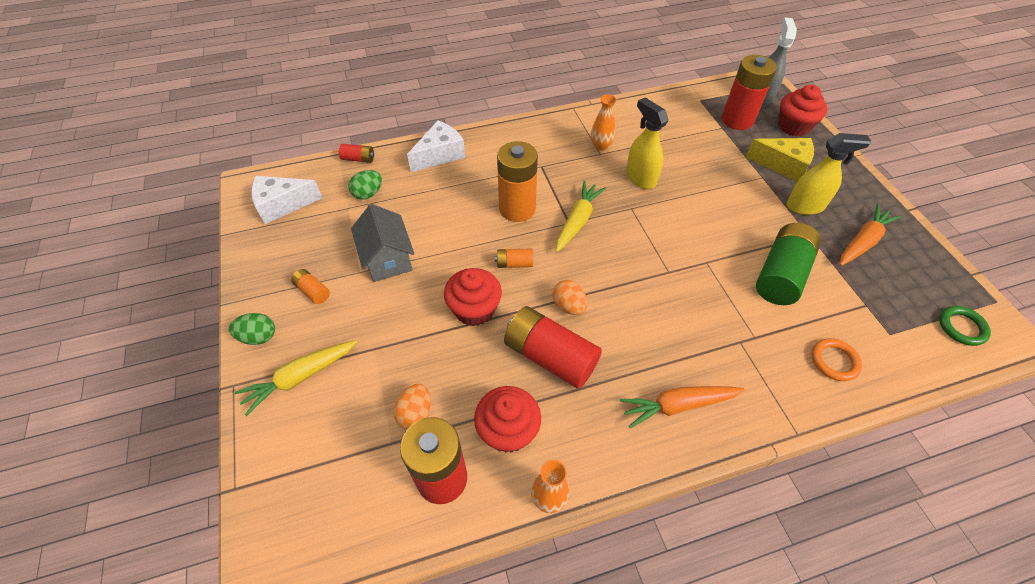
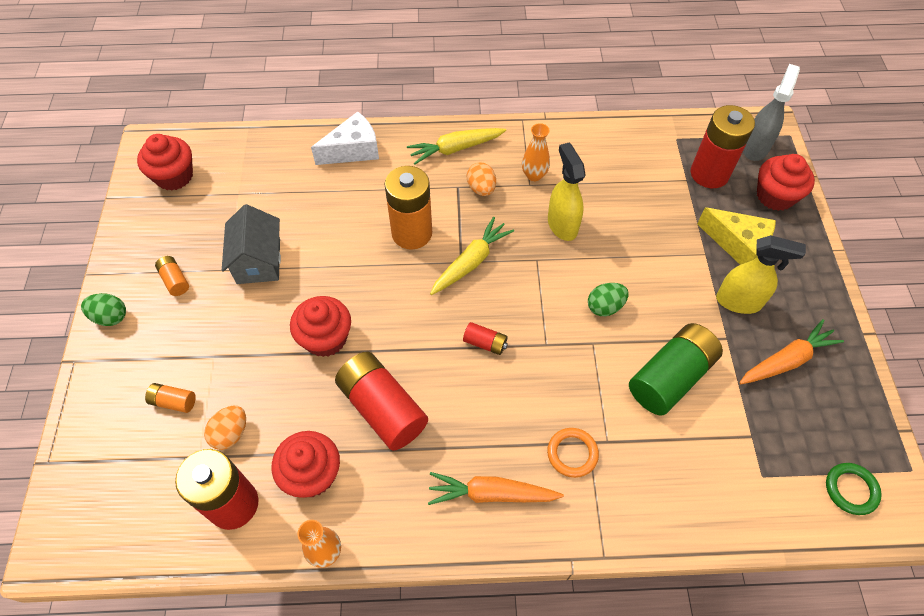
camera: 15 degrees right, 5 degrees up
yellow carrot [235,340,357,416] -> yellow carrot moved to [407,128,506,164]
white cheese [251,176,322,224] -> red cupcake [137,134,193,191]
red battery [339,144,374,163] -> red battery moved to [463,322,508,355]
green egg [348,170,382,199] -> green egg moved to [588,283,628,316]
orange battery [495,248,533,268] -> orange battery moved to [145,383,196,413]
orange egg [553,280,587,315] -> orange egg moved to [467,162,496,196]
orange ring [812,338,862,381] -> orange ring moved to [547,428,599,478]

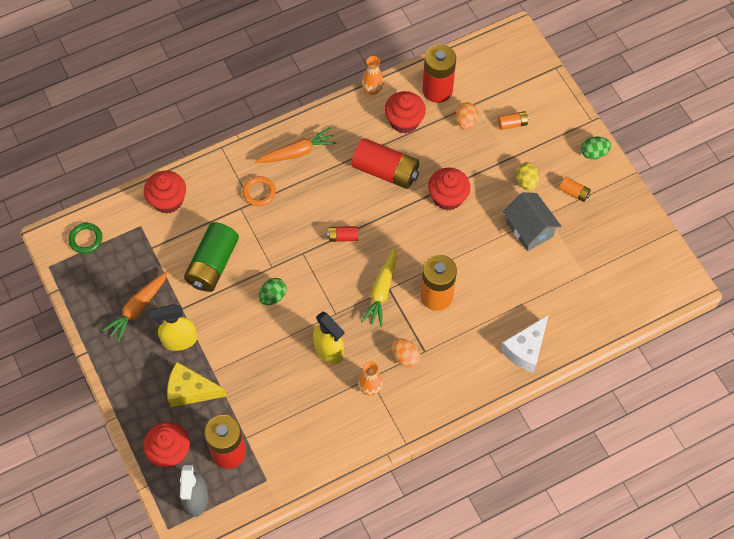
camera: 155 degrees right, 5 degrees up
red cupcake [137,134,193,191] -> red cupcake moved to [144,171,186,214]
yellow carrot [407,128,506,164] -> none
none -> yellow egg [516,162,539,191]

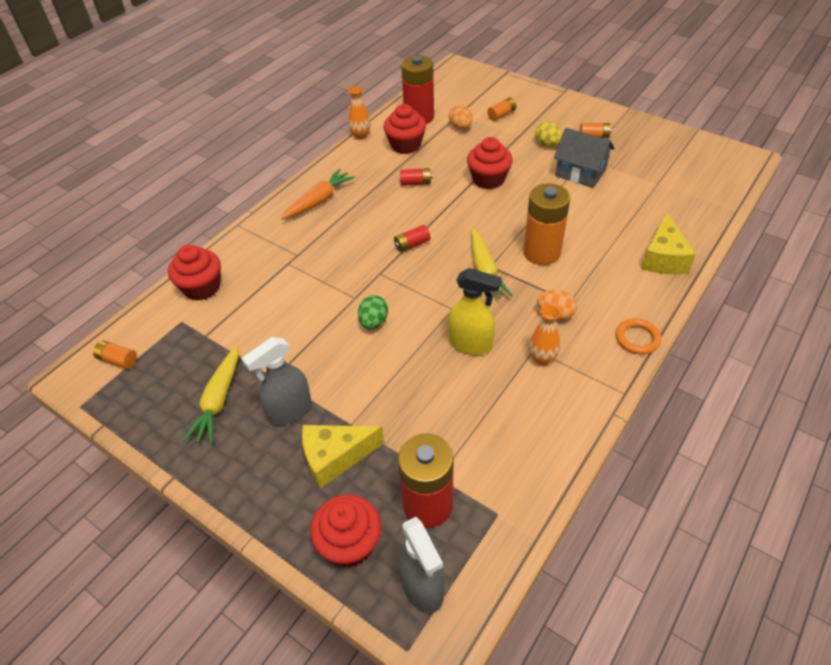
camera: 25 degrees left, 15 degrees down
green ring [68,223,102,254] -> orange battery [93,341,137,369]
orange carrot [102,271,168,342] -> yellow carrot [183,346,238,444]
yellow spray bottle [149,304,197,351] -> grey spray bottle [241,337,311,426]
green battery [184,222,239,292] -> none
orange ring [242,176,276,206] -> orange ring moved to [616,318,661,354]
red battery [352,138,419,189] -> red battery [400,168,433,186], size x0.46
white cheese [501,315,548,373] -> yellow cheese [641,213,696,274]
green egg [581,137,611,160] -> none

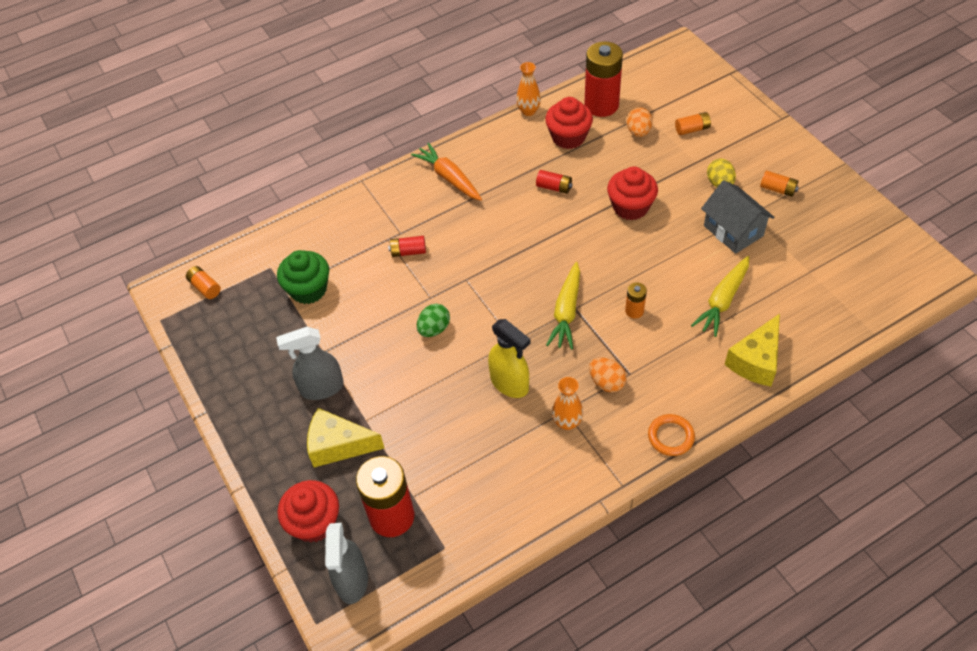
camera: 25 degrees right, 5 degrees up
red cupcake [168,245,221,301] -> none
yellow carrot [183,346,238,444] -> yellow carrot moved to [691,256,749,337]
orange carrot [281,169,355,220] -> orange carrot turned 105 degrees counterclockwise [411,143,482,201]
red battery [394,225,430,252] -> red battery moved to [388,236,426,257]
orange battery [523,183,570,265] -> orange battery [625,282,647,319], size x0.46
none -> green cupcake [277,250,329,304]

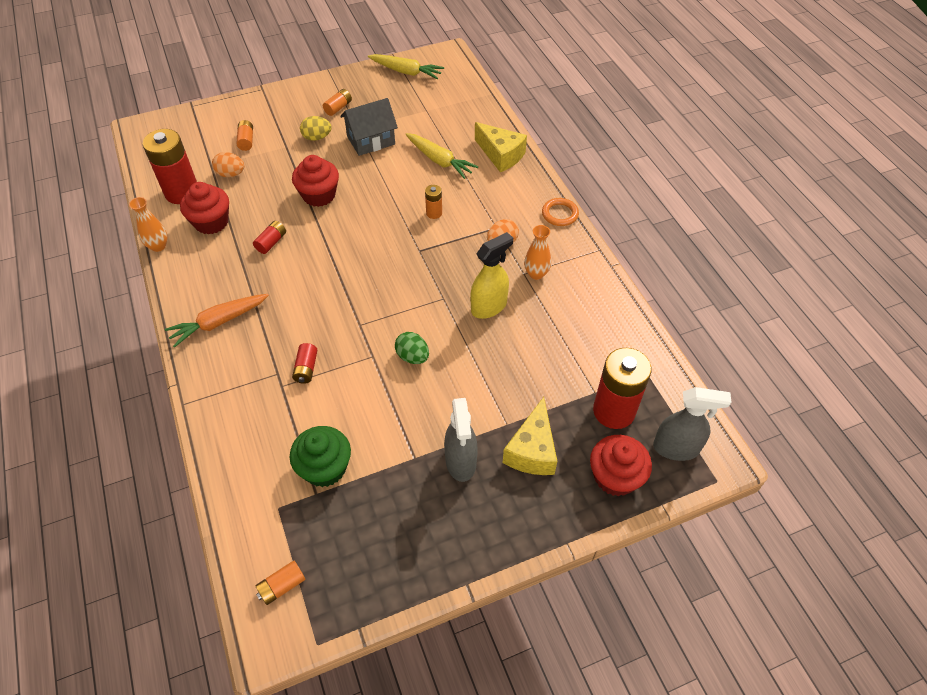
camera: 85 degrees left, 0 degrees up
yellow carrot [546,262,580,350] -> yellow carrot moved to [368,54,444,79]

